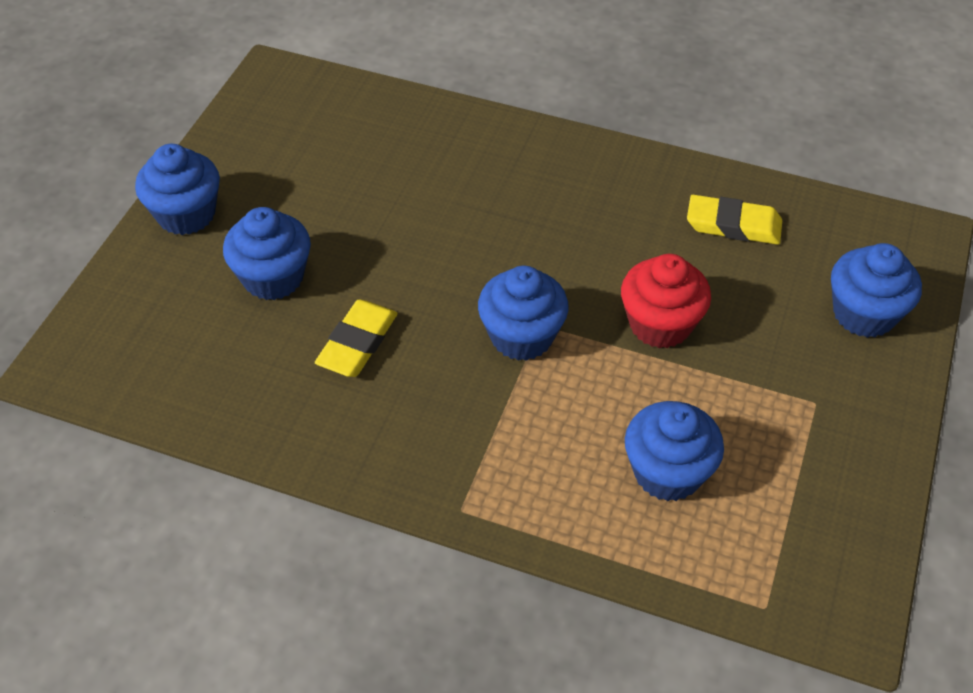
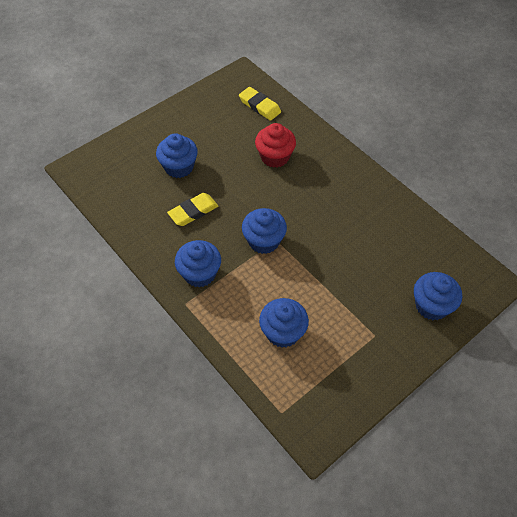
camera: 30 degrees right, 5 degrees up
blue cupcake [135,144,220,235] -> blue cupcake moved to [175,240,221,287]
red cupcake [621,254,711,348] -> red cupcake moved to [255,123,296,168]
yellow eraser [687,195,782,245] -> yellow eraser moved to [239,87,281,121]

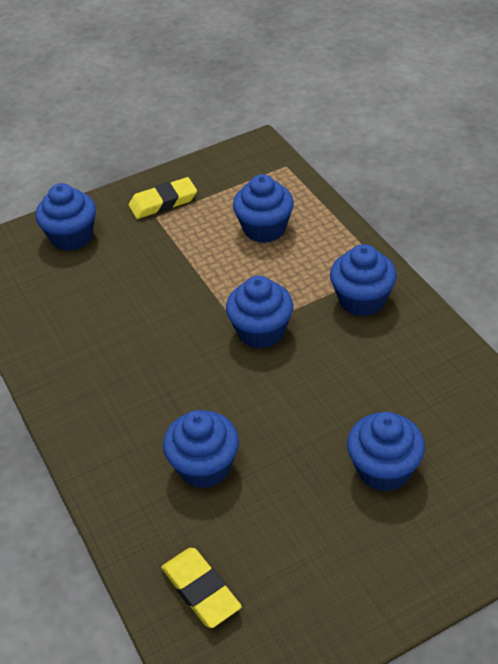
camera: 165 degrees left, 10 degrees down
yellow eraser [167,193,218,226] -> yellow eraser moved to [129,177,197,219]
red cupcake [255,123,296,168] -> blue cupcake [163,410,239,489]

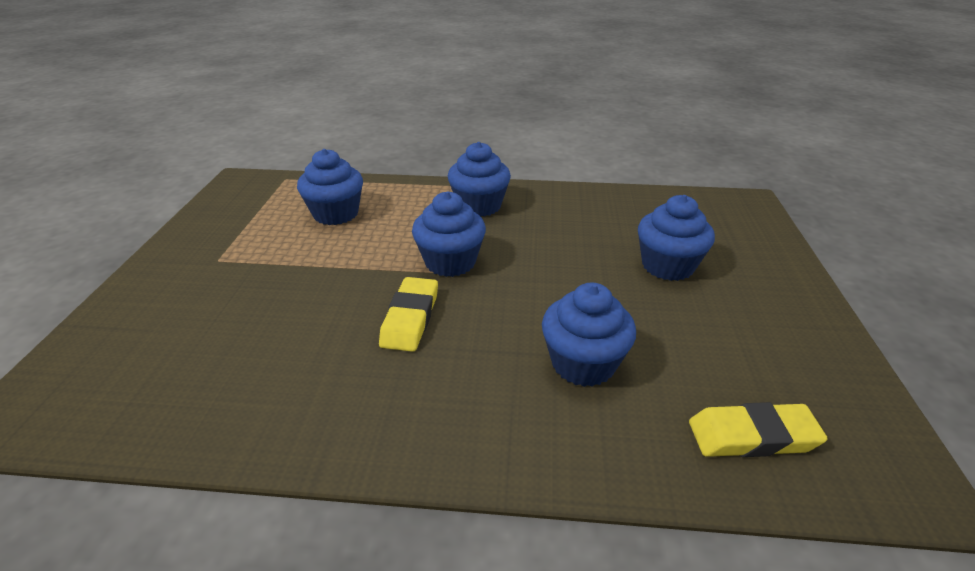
camera: 60 degrees left, 10 degrees down
blue cupcake [36,183,96,251] -> none
yellow eraser [129,177,197,219] -> yellow eraser moved to [379,277,438,352]

